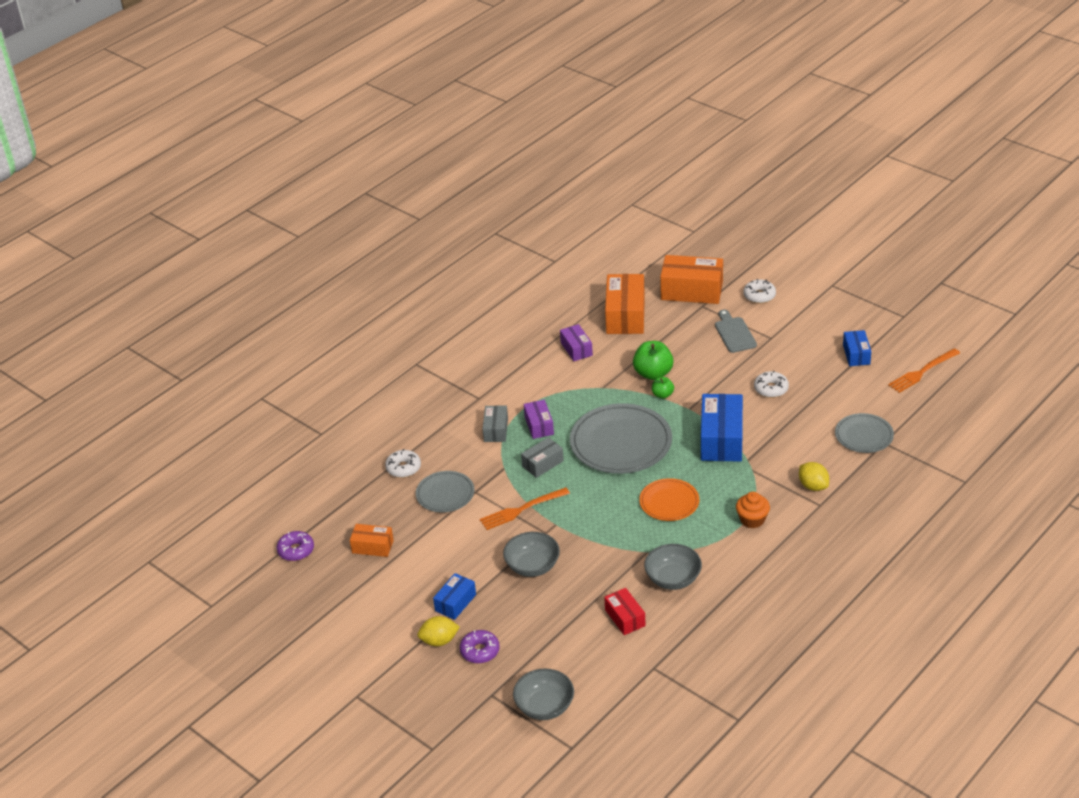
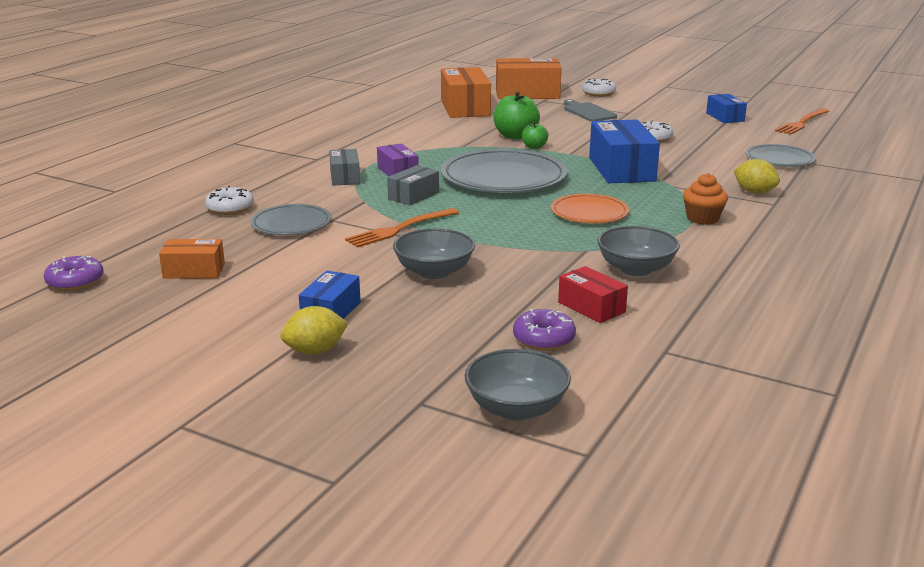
camera: 15 degrees left, 15 degrees down
purple donut [460,630,500,664] -> purple donut moved to [513,309,576,351]
purple box [560,324,593,361] -> none

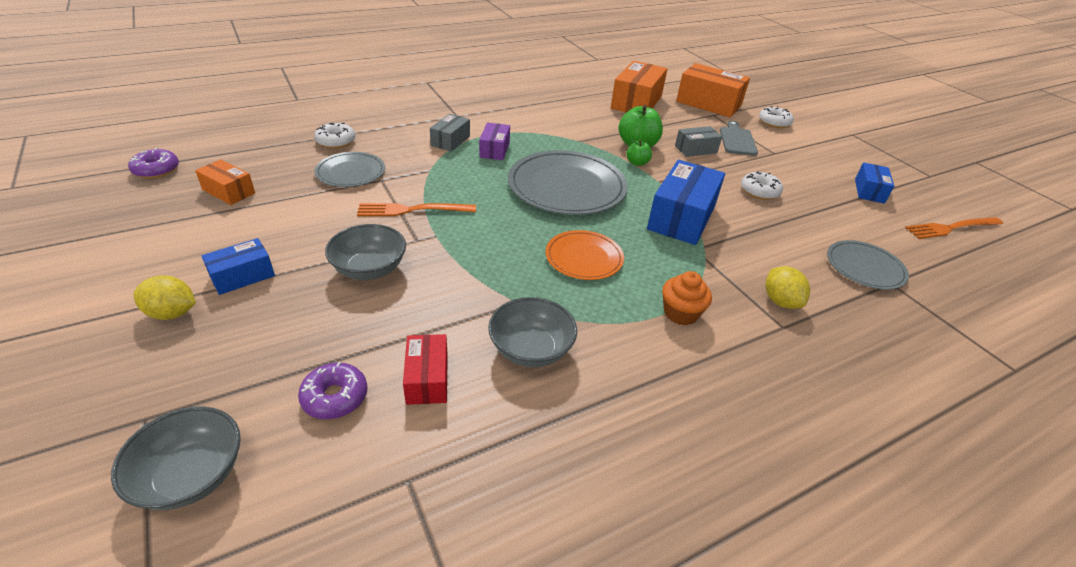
camera: 30 degrees right, 15 degrees up
grey box [387,165,439,206] -> grey box moved to [675,126,722,157]

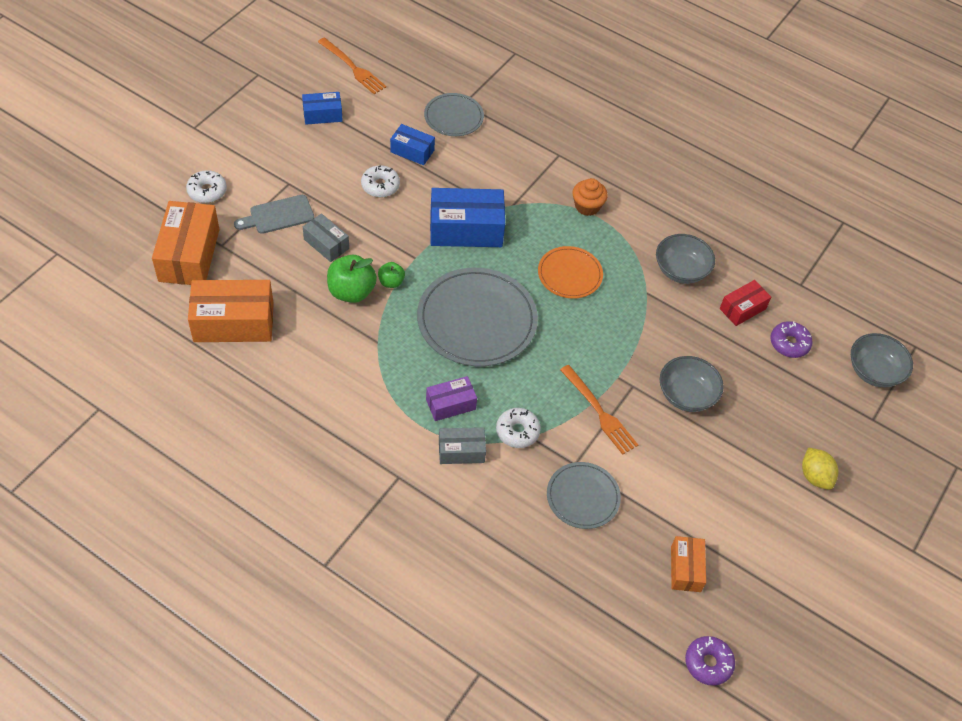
camera: 120 degrees left, 15 degrees up
blue box [202,238,275,295] -> blue box moved to [390,124,435,165]
white donut [314,123,355,149] -> white donut moved to [496,408,541,448]
yellow lemon [765,266,810,309] -> none

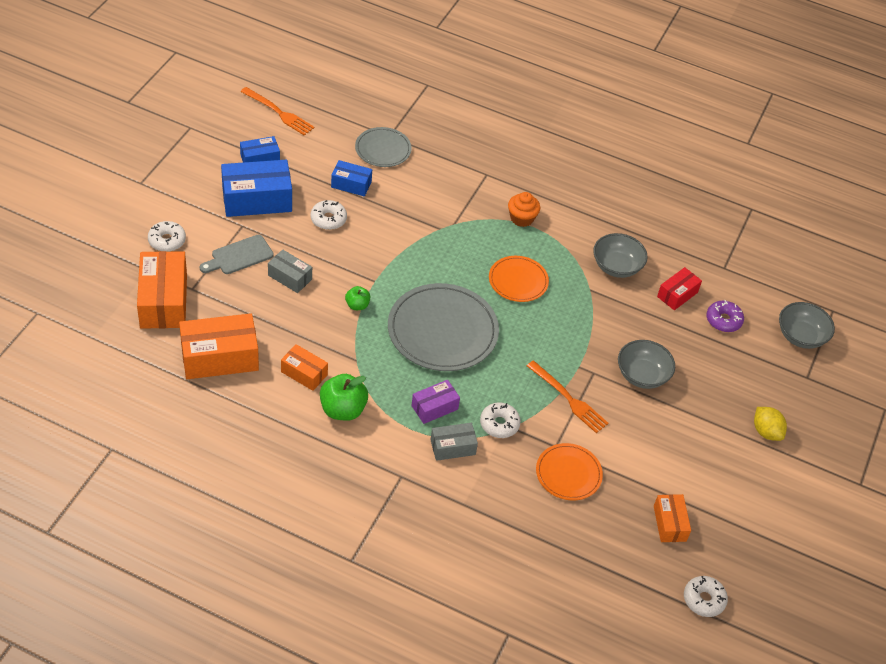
camera: 10 degrees left, 5 degrees down
green apple [327,255,377,303] -> green apple moved to [320,374,368,421]
blue box [430,188,505,247] -> blue box moved to [221,160,292,217]
grey plate [547,462,621,529] -> orange plate [536,443,603,500]
purple donut [685,636,735,686] -> white donut [684,576,728,617]
none -> orange box [281,344,328,391]

